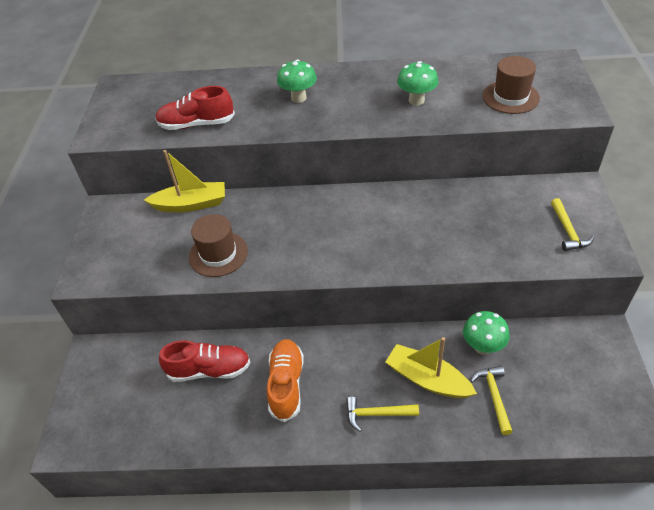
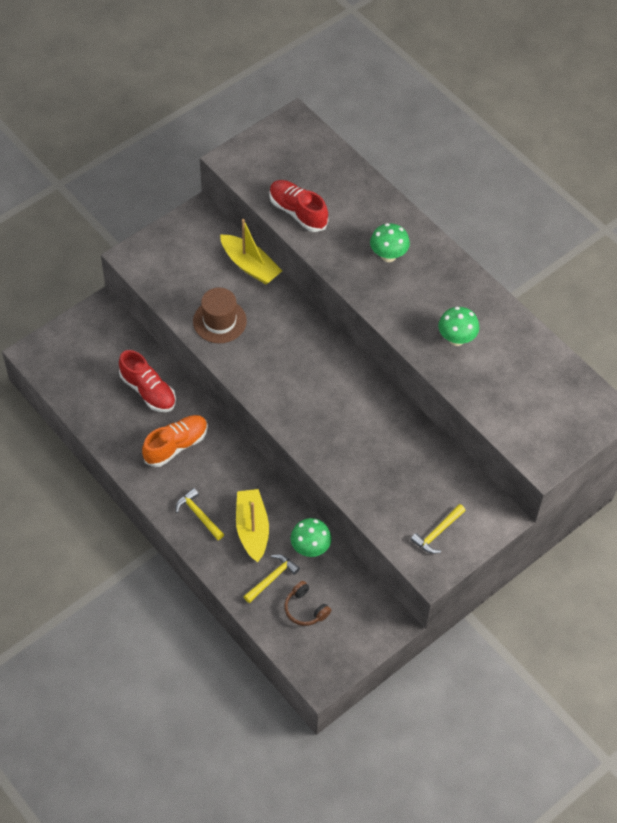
camera: 45 degrees right, 10 degrees up
brown hat [483,56,540,114] -> none
none -> brown headphones [284,581,331,626]

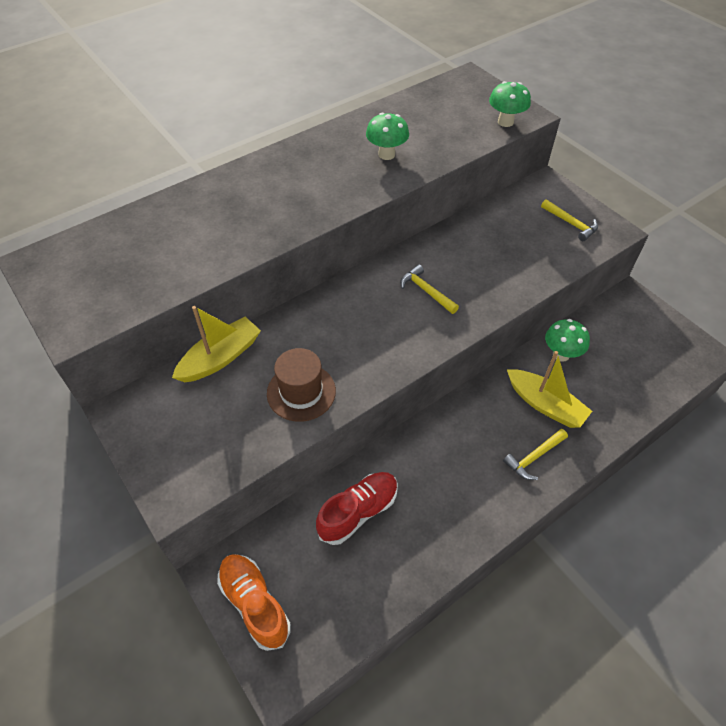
camera: 85 degrees left, 5 degrees down
orange shoe [142,415,208,467] -> orange shoe moved to [217,554,291,651]
yellow boat [236,489,269,562] -> yellow boat turned 135 degrees counterclockwise [507,351,592,428]
yellow hammer [243,554,300,603] -> yellow hammer moved to [400,264,459,314]
red shoe [269,180,328,232] -> none
brown headphones [284,581,331,626] -> none
green mushroom [370,223,410,262] -> green mushroom moved to [489,81,531,127]

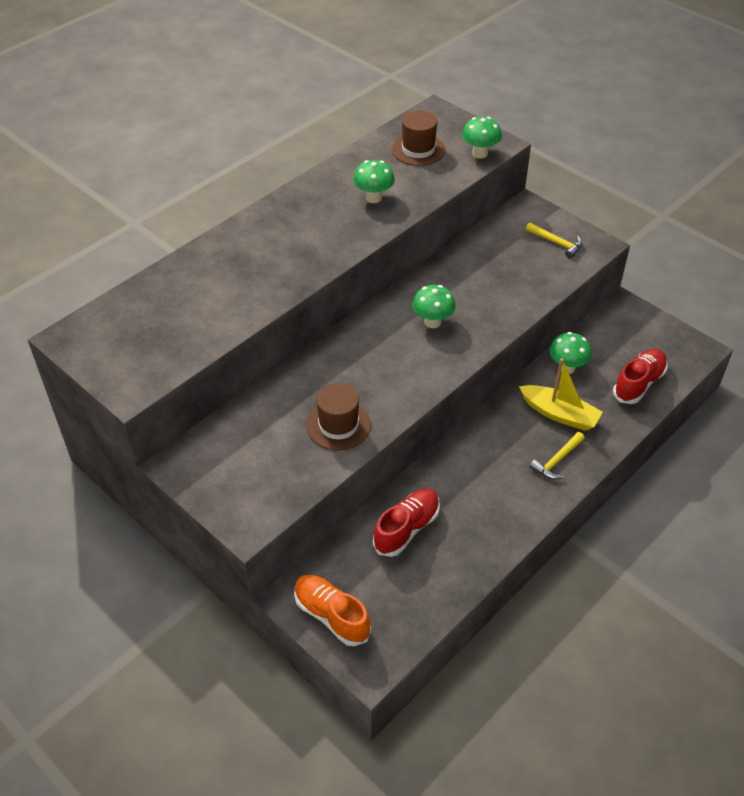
camera: 10 degrees left, 5 degrees down
yellow boat [172,306,261,382] -> none
yellow hammer [400,264,459,314] -> green mushroom [412,285,456,328]
none -> brown hat [392,110,445,166]
none -> red shoe [613,349,668,404]

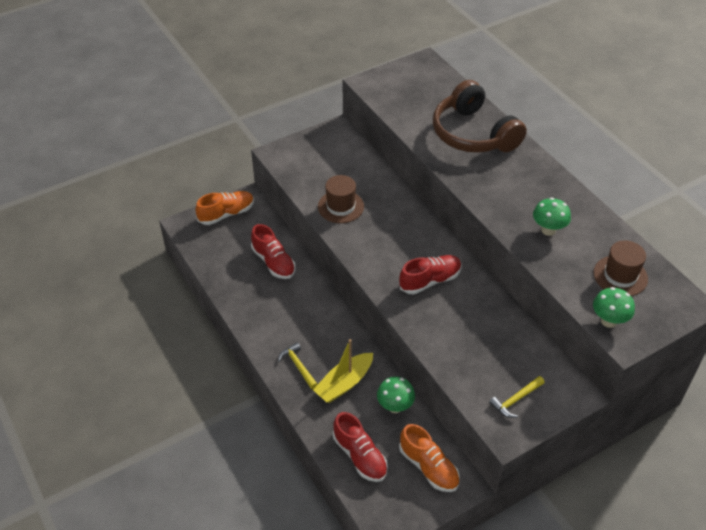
camera: 105 degrees right, 0 degrees up
green mushroom [412,285,456,328] -> red shoe [399,255,462,294]
none -> orange shoe [399,424,460,492]
none -> brown headphones [433,80,527,153]

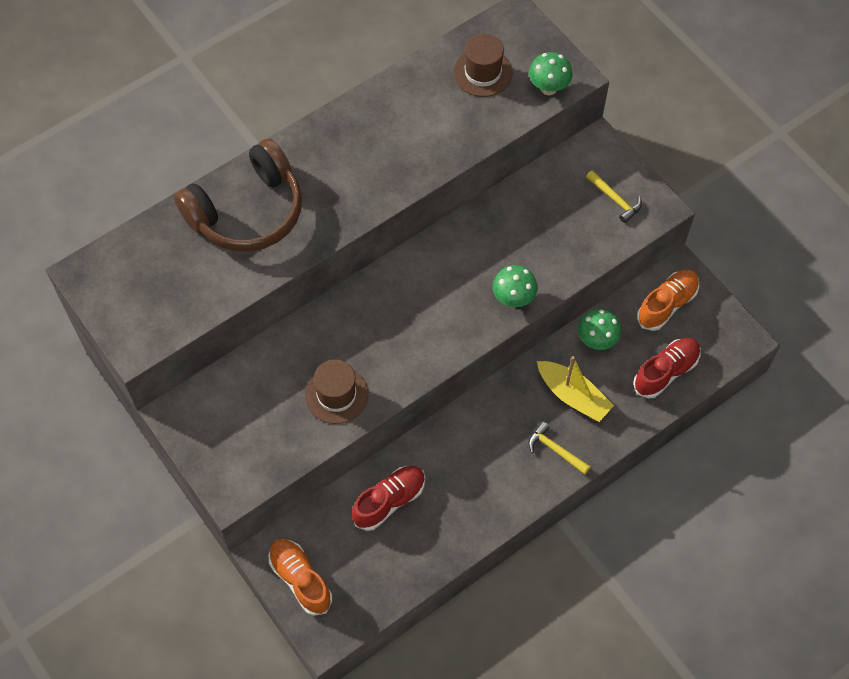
camera: 95 degrees left, 15 degrees up
yellow hammer [278,342,318,389] -> yellow hammer turned 75 degrees clockwise [528,421,591,474]
red shoe [399,255,462,294] -> none
green mushroom [533,197,571,236] -> green mushroom moved to [493,265,538,307]

